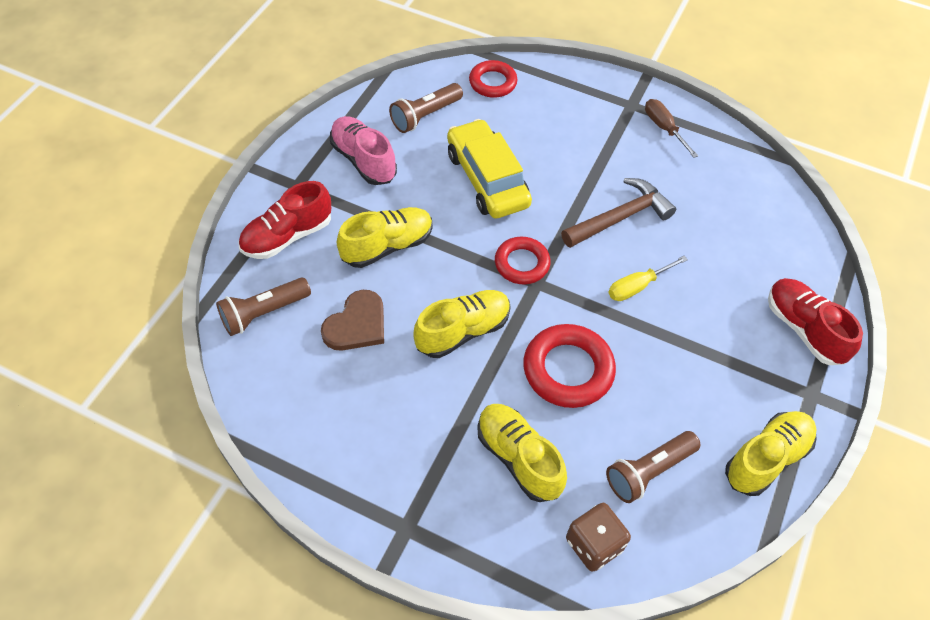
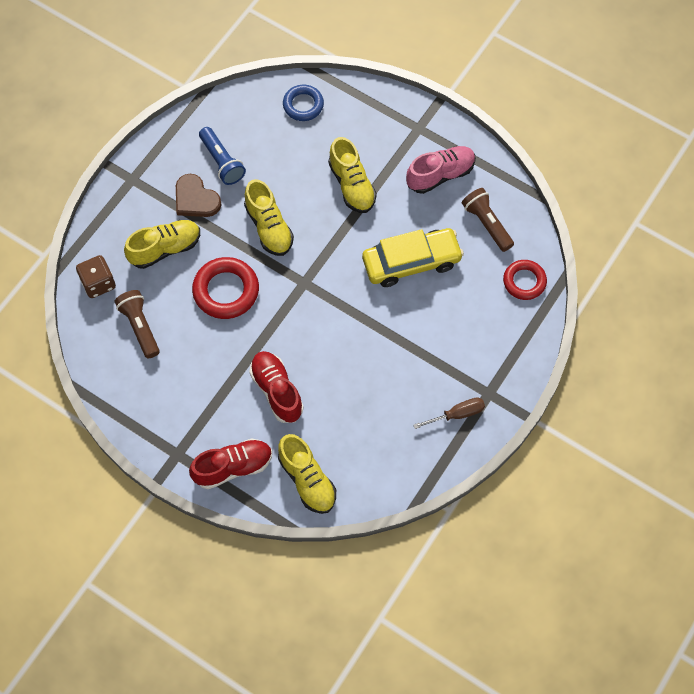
camera: 100 degrees right, 10 degrees up
brown flashlight [216,277,311,336] -> blue ring [283,85,324,121]
red shoe [238,181,331,259] -> red shoe moved to [249,351,304,423]
brown heart [321,290,384,351] -> brown heart moved to [176,174,221,217]
red ring [495,237,551,285] -> none
brown hammer [561,178,676,248] -> none
yellow screwdriver [608,256,688,301] -> none
yellow shoe [725,411,817,496] -> yellow shoe moved to [278,434,336,514]
none -> blue flashlight [199,127,246,185]

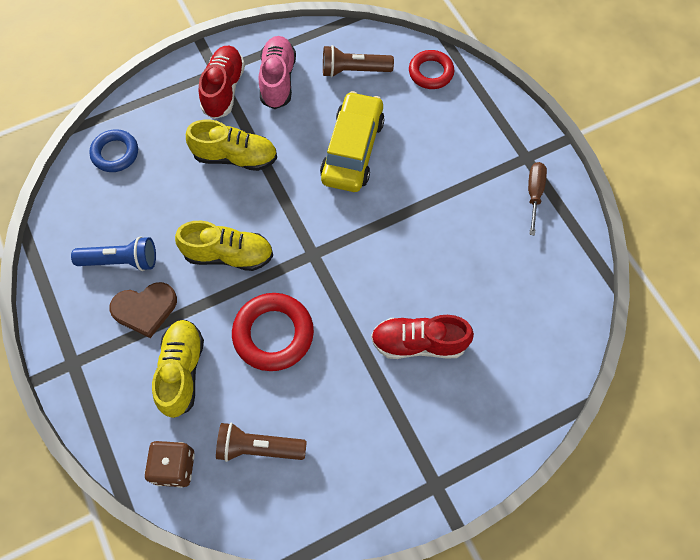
camera: 60 degrees left, 0 degrees up
red shoe [189,438,272,489] -> red shoe moved to [199,46,245,119]
yellow shoe [278,434,336,514] -> none

